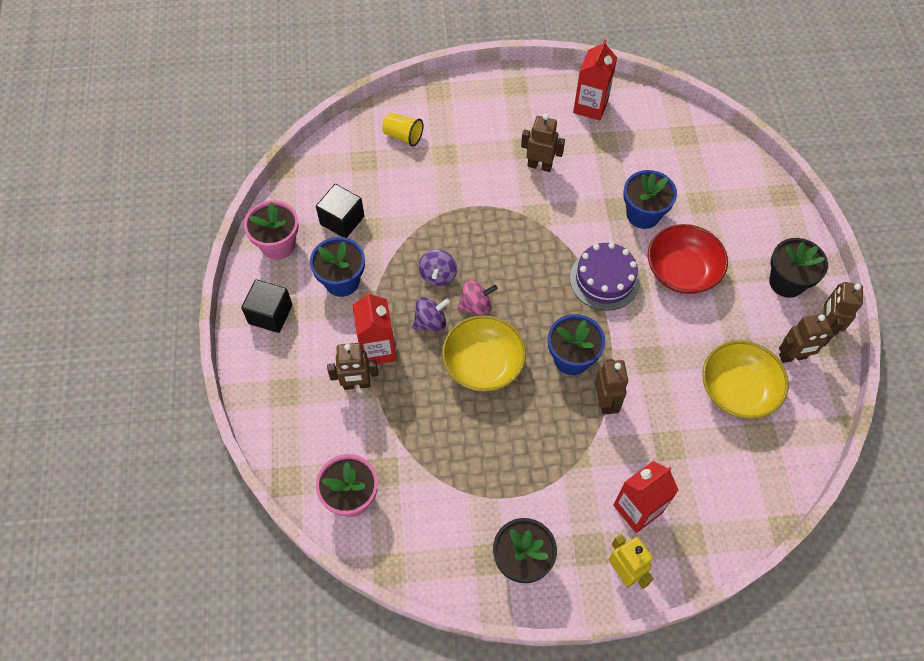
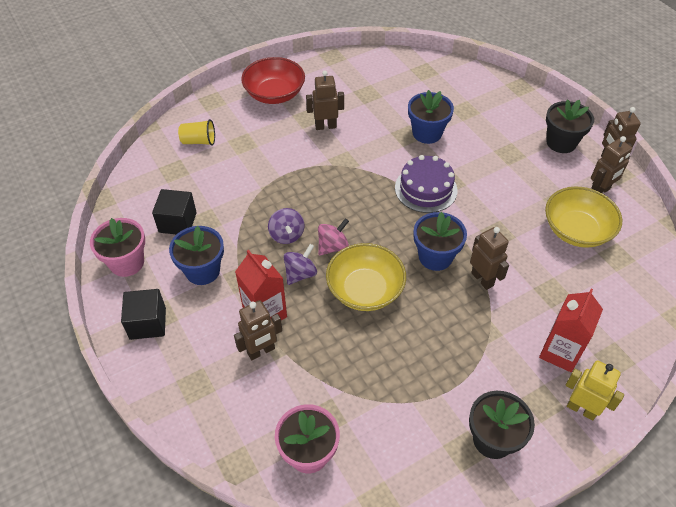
camera: 25 degrees left, 10 degrees down
red carton [573,39,617,120] -> none
red bowl [648,224,728,294] -> red bowl moved to [241,57,305,104]

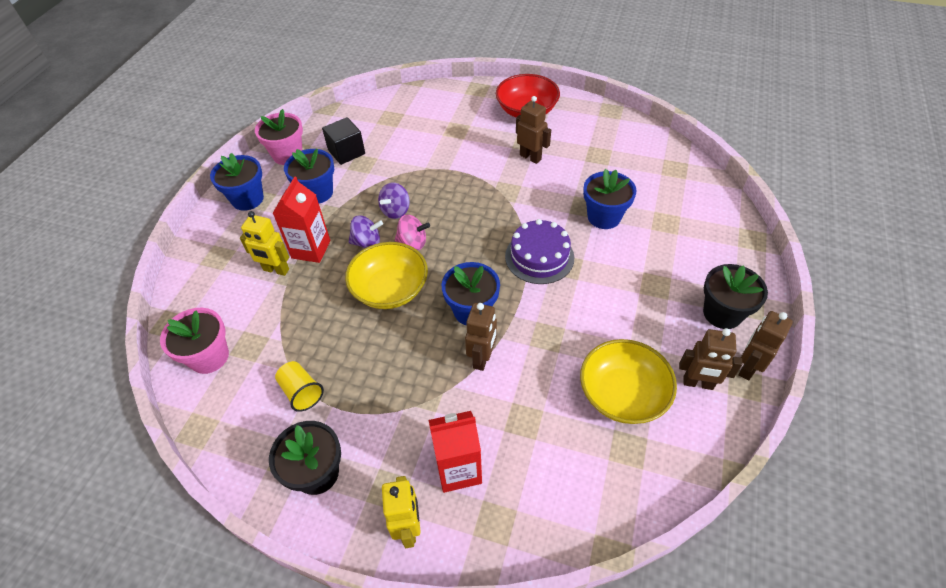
camera: 50 degrees right, 0 degrees up
black cube [121,289,166,340] -> blue flower pot [210,153,264,211]
yellow cup [178,119,215,146] -> yellow cup moved to [275,361,324,412]
brown robot [234,300,282,360] -> yellow robot [240,211,289,276]

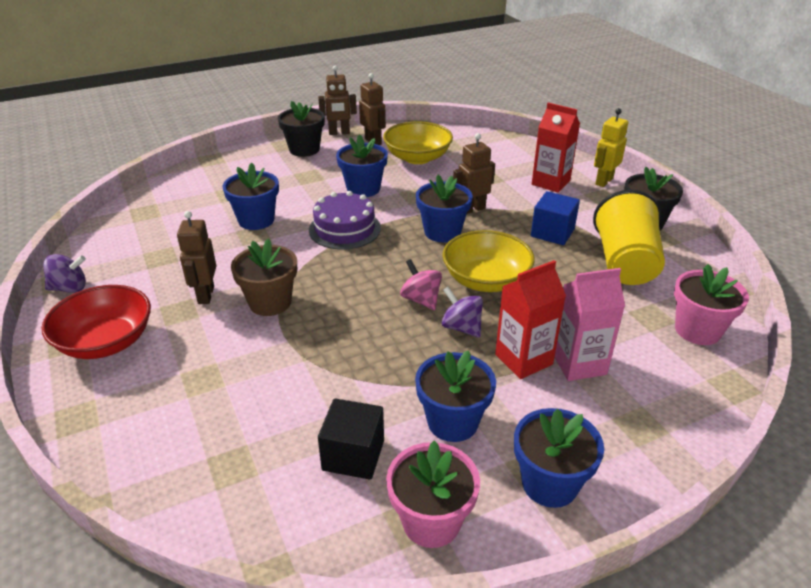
camera: 135 degrees left, 15 degrees down
yellow robot [240,211,289,276] -> pink carton [554,268,625,381]
yellow cup [275,361,324,412] -> yellow cup [593,190,665,285], size x1.95
purple spinning top [378,183,410,219] -> purple spinning top moved to [43,254,86,293]
none -> brown flower pot [231,238,297,316]
none -> blue flower pot [336,134,388,197]
none -> blue cube [531,191,580,245]

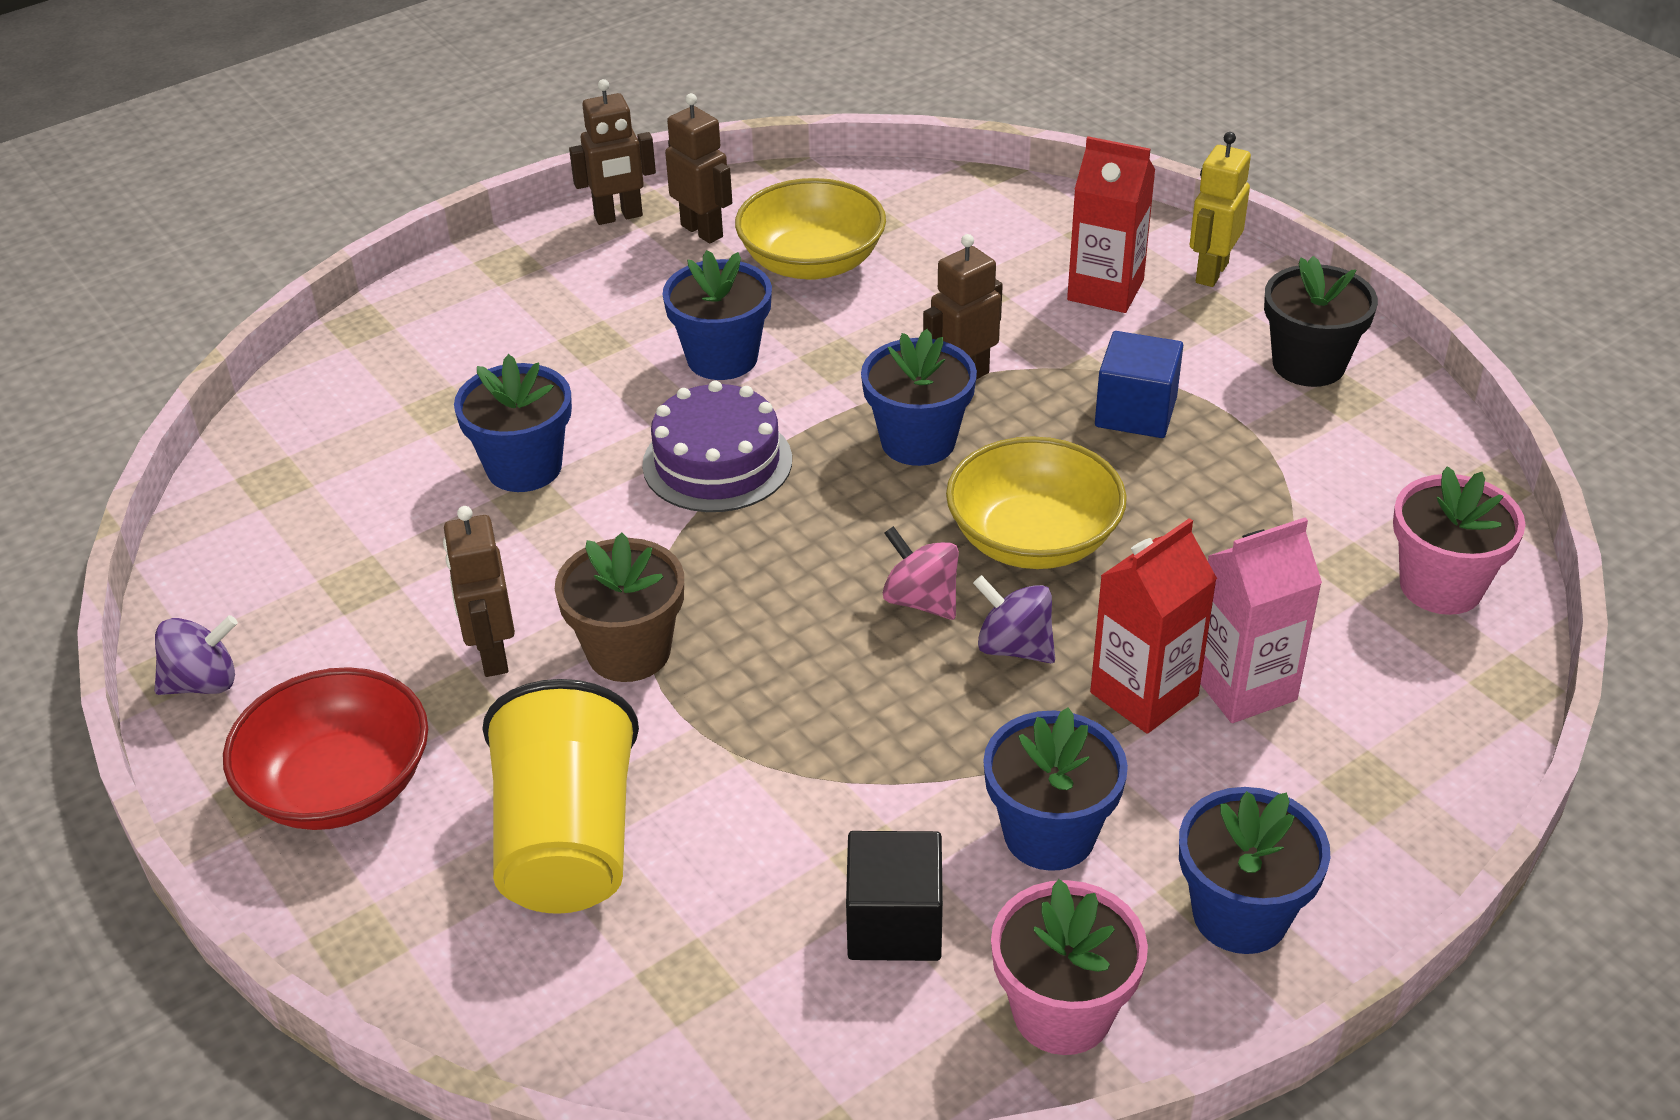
camera: 10 degrees left, 5 degrees up
black flower pot [278,101,325,157] -> none
yellow cup [593,190,665,285] -> yellow cup moved to [482,679,639,914]

